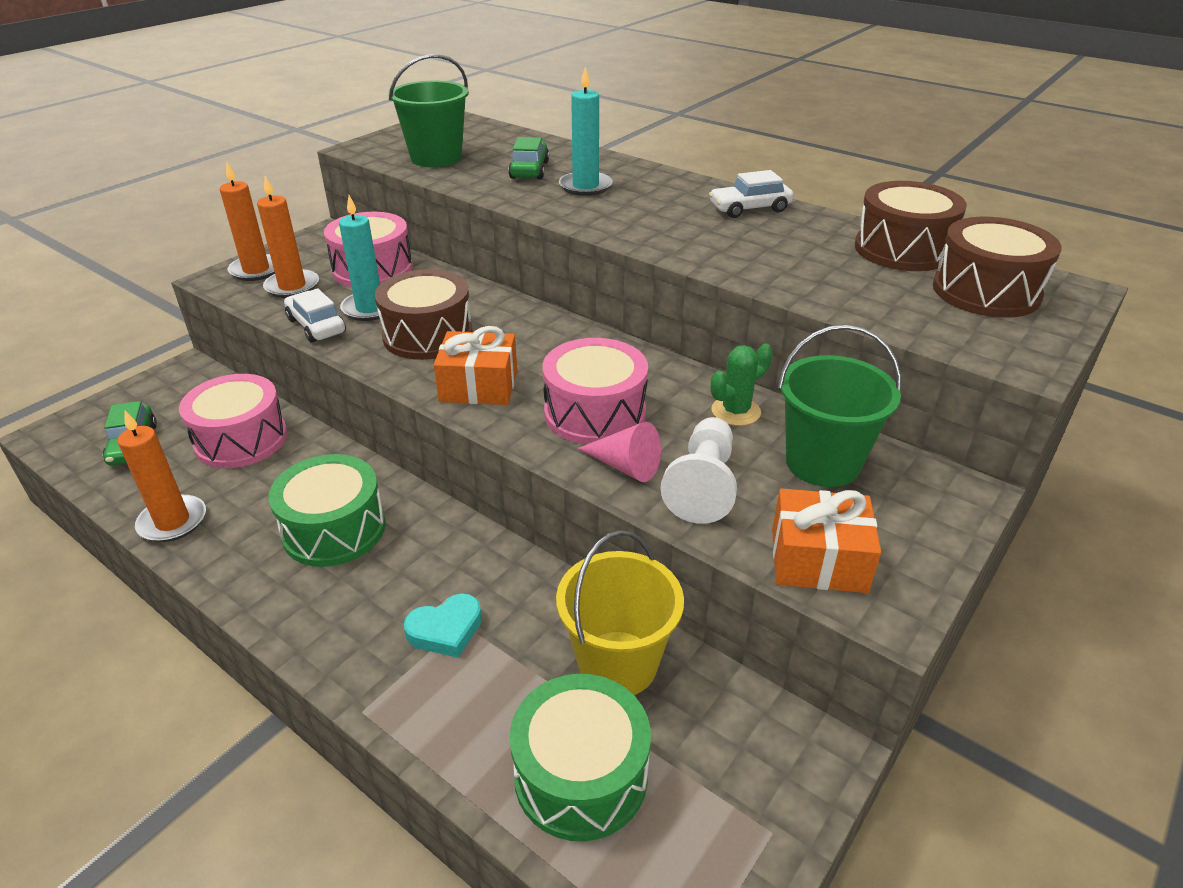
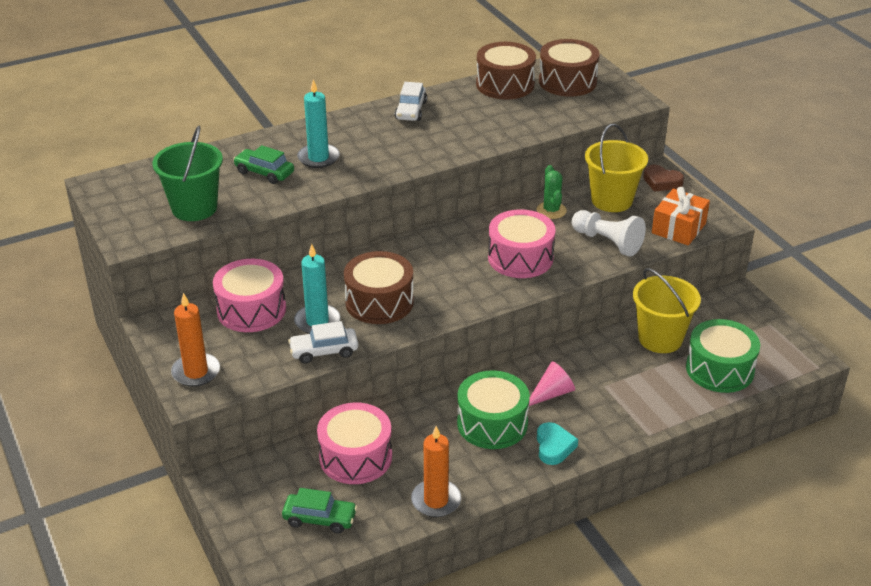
camera: 65 degrees left, 0 degrees up
orange candle [257,176,319,298] -> none
turquoise heart [404,594,482,658] -> turquoise heart moved to [537,422,578,465]
orange gift [434,326,517,405] -> none
pink cone [577,422,661,482] -> pink cone moved to [529,361,575,406]
green bucket [778,324,901,487] -> yellow bucket [585,124,648,212]
none -> brown heart [643,165,684,192]

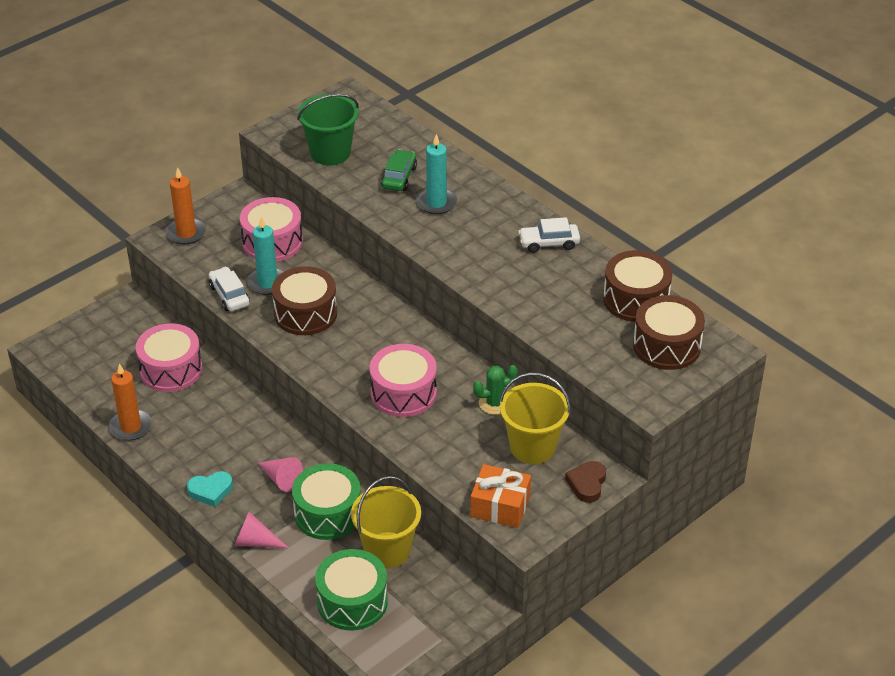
camera: 75 degrees right, 5 degrees up
green car [282,488,357,534] -> none
green drum [457,370,530,449] -> green drum moved to [292,463,361,540]
white pawn [572,210,646,257] -> none
none -> pink cone [235,512,289,548]

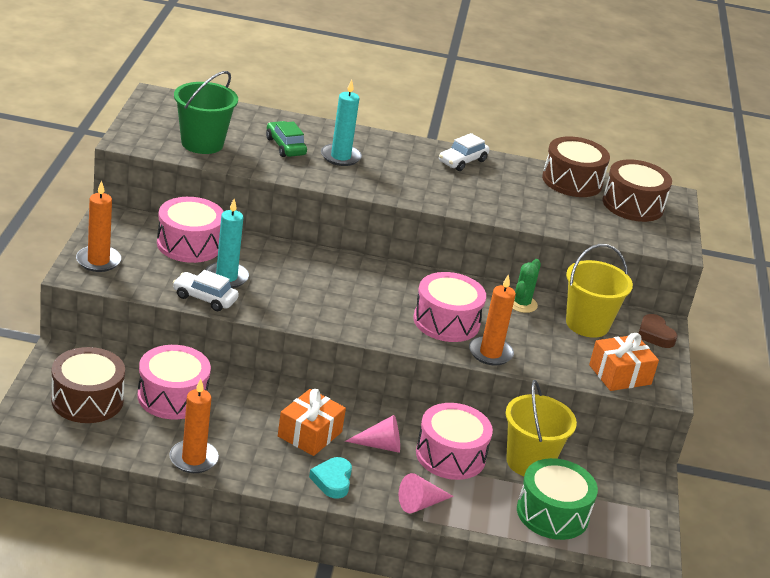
camera: 45 degrees left, 10 degrees down
turquoise heart [187,471,233,507] -> turquoise heart turned 150 degrees clockwise [309,457,352,499]
brown drum [272,266,337,335] -> brown drum moved to [51,347,125,423]
green drum [292,463,361,540] -> pink drum [416,403,493,480]
none -> orange gift [278,389,346,456]
none -> orange candle [469,274,516,365]

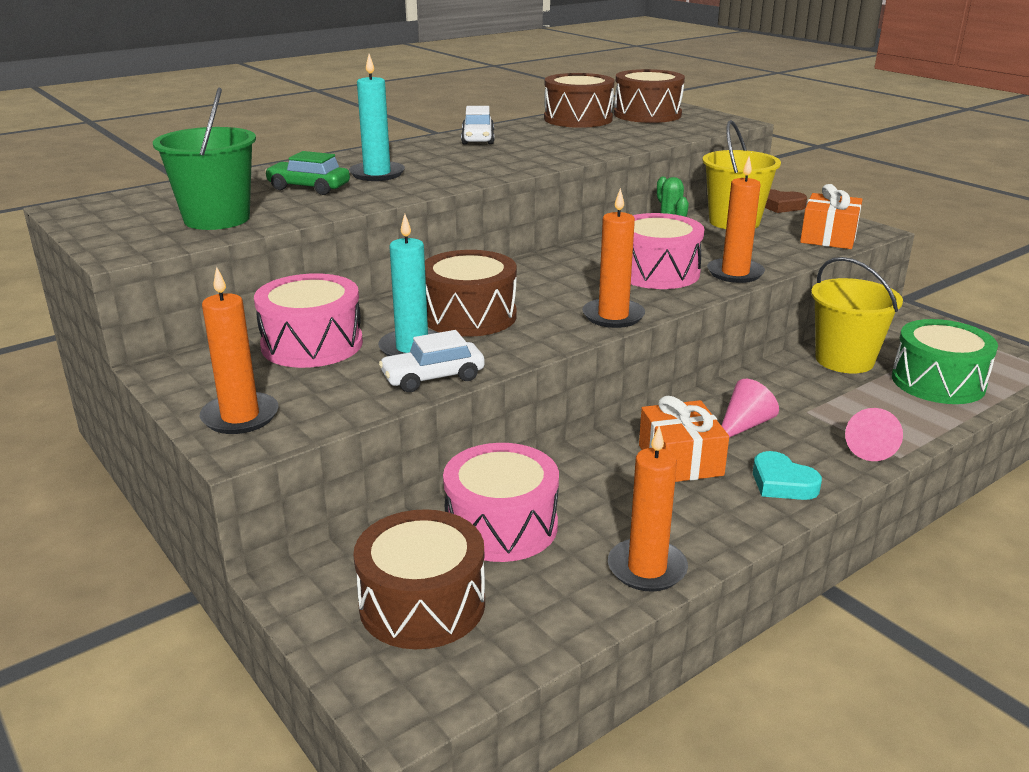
camera: 40 degrees left, 5 degrees down
pink drum [416,403,493,480] -> none
none -> brown drum [425,250,517,337]
none -> orange candle [582,188,645,328]

